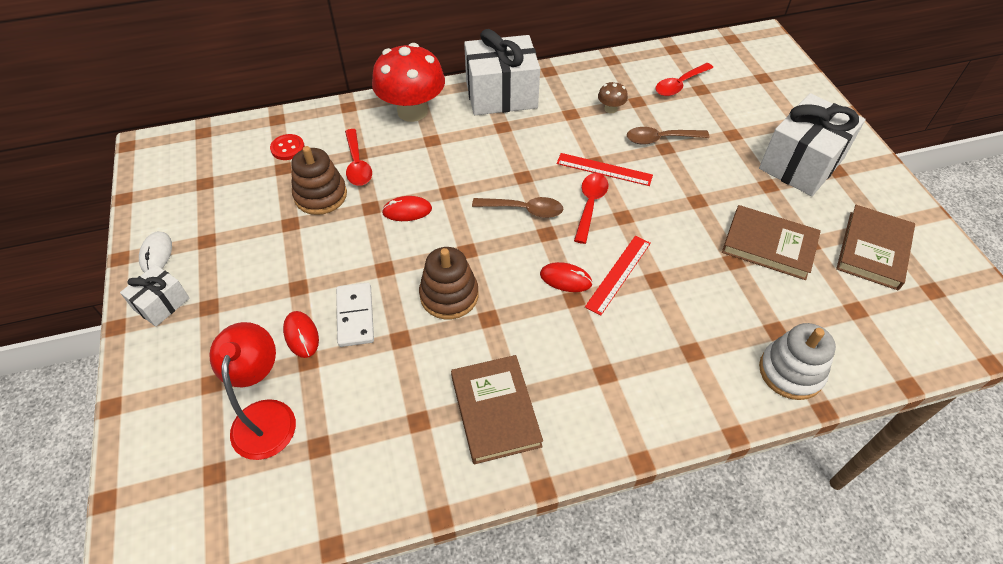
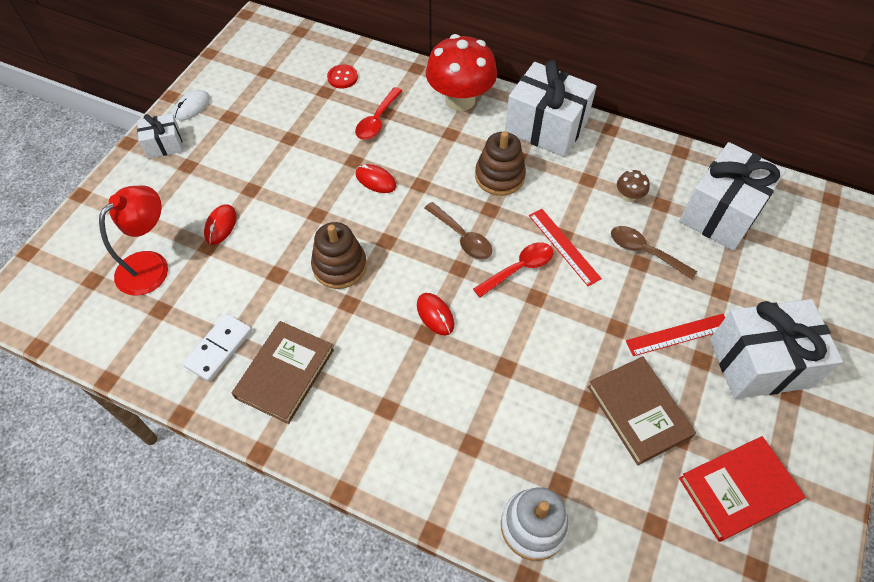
camera: 40 degrees right, 5 degrees up
brown stacking toy [291,146,347,215] -> brown stacking toy moved to [475,131,526,196]
white domino [336,282,374,347] -> white domino moved to [183,313,252,382]
red ruler [585,236,651,316] -> red ruler moved to [626,314,725,356]
red spoon [655,63,713,96] -> white gift [679,142,786,251]
brown book [836,205,915,290] -> red book [679,436,805,542]

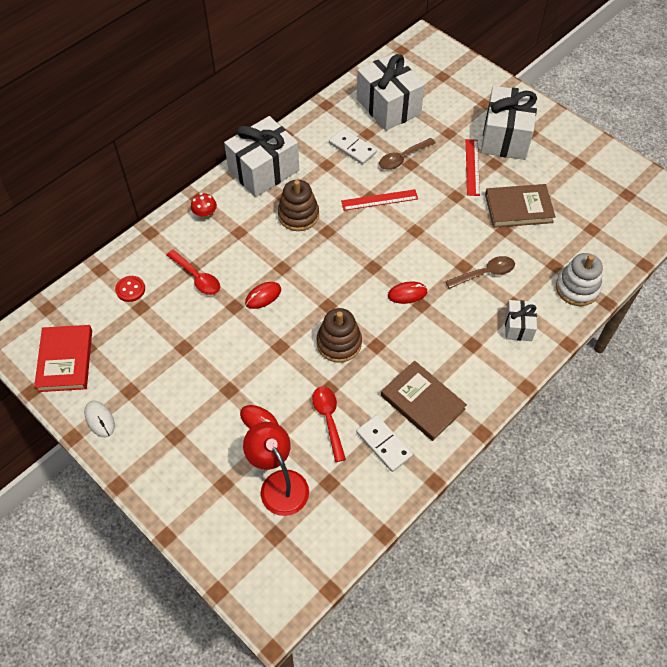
camera: 70 degrees left, 0 degrees up
white gift [137,114,183,159] -> white gift moved to [505,300,537,341]
brown spoon [425,202,492,260] -> brown spoon moved to [445,256,515,289]
red mushroom [426,34,497,111] -> red mushroom [191,193,217,219], size x0.42
red spoon [473,242,553,298] -> red spoon moved to [312,386,346,462]
brown mushroom [617,170,650,202] -> white domino [329,128,377,165]
red book [679,436,805,542] -> red book moved to [34,325,92,392]

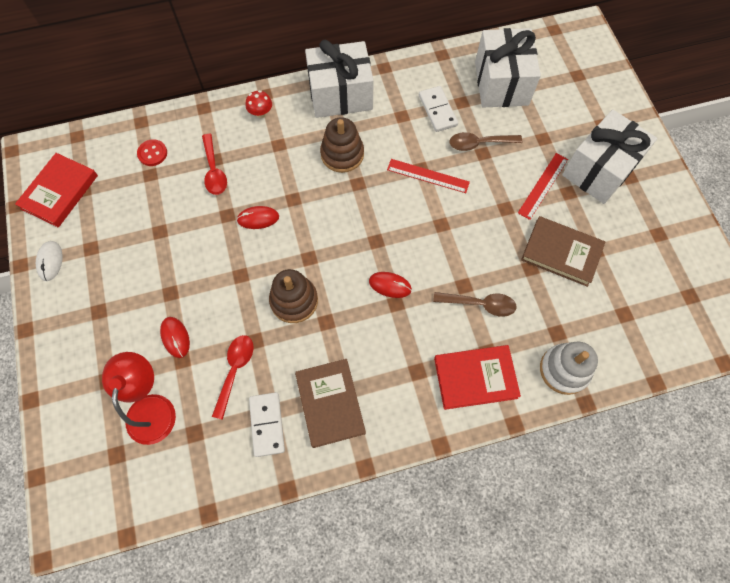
camera: 30 degrees right, 10 degrees up
white gift [505,300,537,341] -> red book [434,345,521,410]

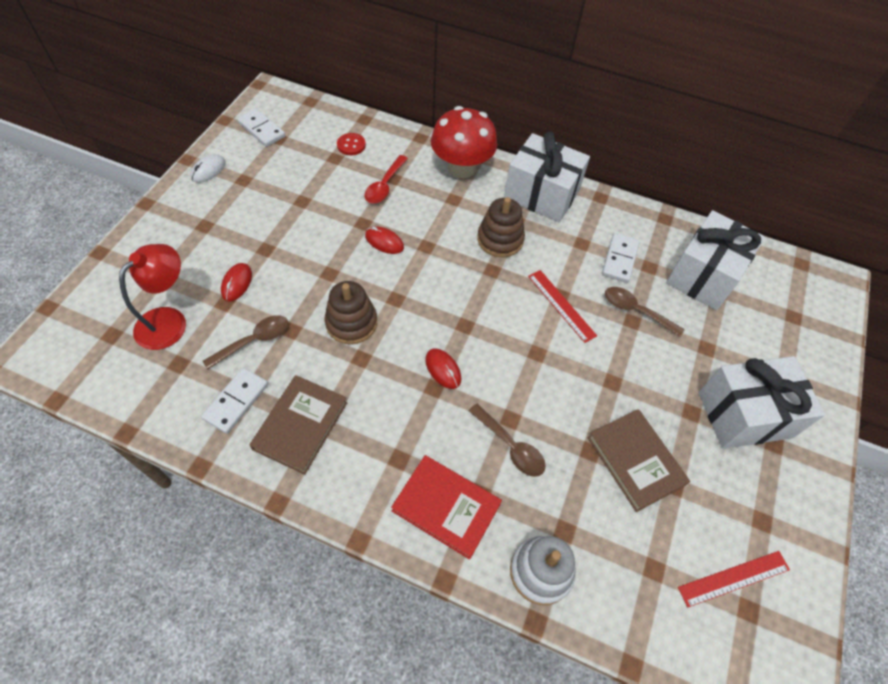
camera: 35 degrees right, 10 degrees down
red book [15,153,98,227] -> white domino [237,109,285,147]
red spoon [212,335,253,420] -> brown spoon [203,315,288,369]
red mushroom [246,90,272,118] -> red mushroom [431,106,497,178], size x2.38
red ruler [518,153,568,220] -> red ruler moved to [678,551,790,607]

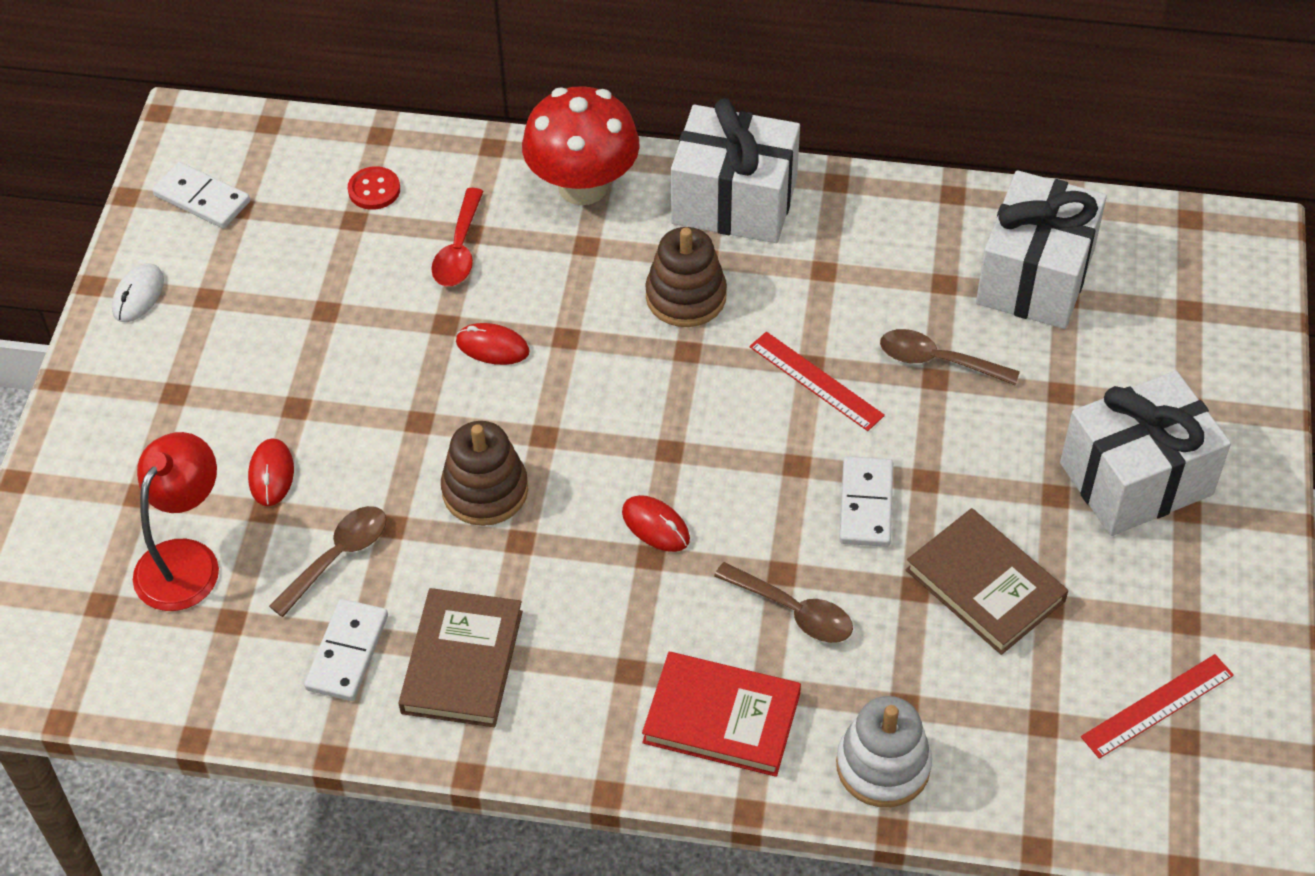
camera: 10 degrees left, 5 degrees down
white domino [602,233,640,283] -> white domino moved to [839,456,893,547]

